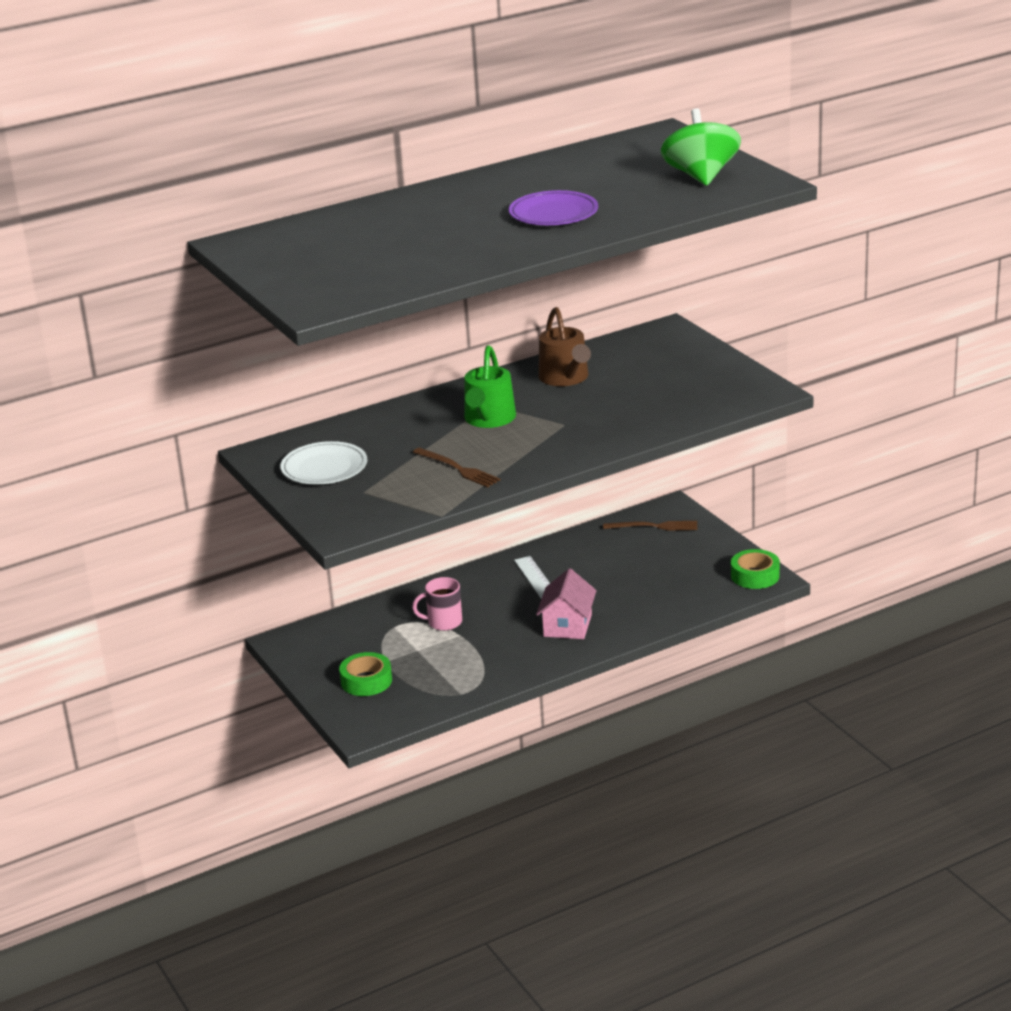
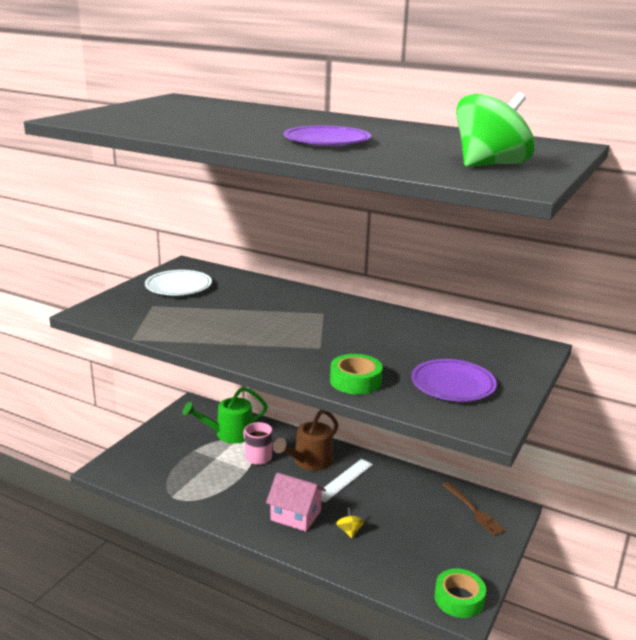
camera: 55 degrees right, 5 degrees down
green tape [339,652,392,696] -> green tape moved to [330,354,383,395]
brown fork [413,448,500,487] -> none
green watering can [464,345,516,428] -> green watering can moved to [183,387,268,443]
pink house [536,568,597,639] -> pink house turned 45 degrees clockwise [266,473,326,532]
brown watering can [538,307,591,386] -> brown watering can moved to [273,410,338,471]
none -> yellow spinning top [336,507,365,538]
none -> purple plate [411,359,497,402]

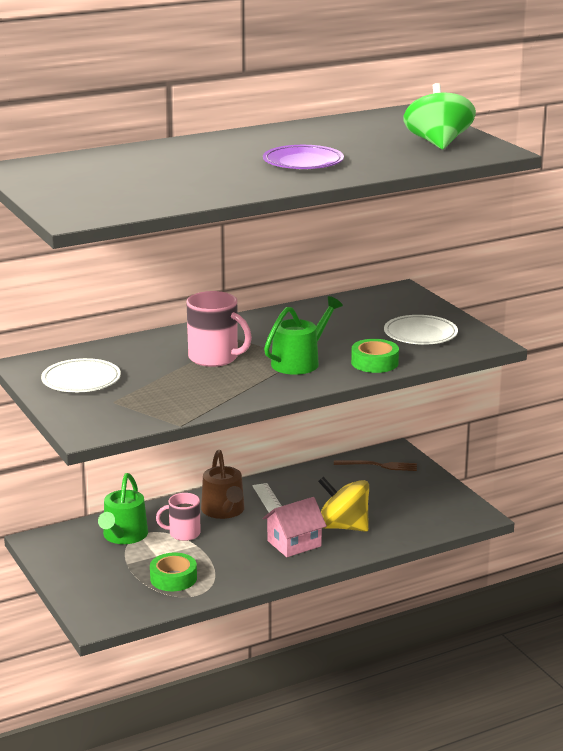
camera: 55 degrees left, 0 degrees up
yellow spinning top [336,507,365,538] -> yellow spinning top [318,477,369,532], size x2.32
purple plate [411,359,497,402] -> white plate [384,315,458,345]
green tape [435,569,486,618] -> green tape moved to [150,553,197,591]
none -> pink mug [186,291,252,367]
none -> green watering can [264,296,343,375]

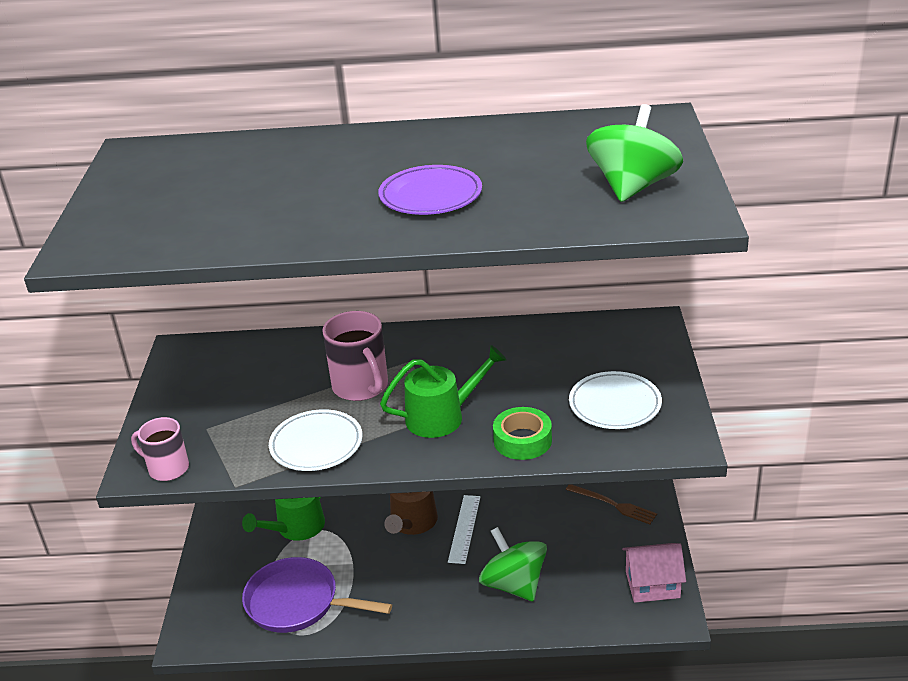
camera: 30 degrees right, 10 degrees up
white plate [41,358,121,393] -> white plate moved to [269,409,362,471]
green tape [150,553,197,591] -> purple pan [242,557,392,633]
pink mug [156,493,201,541] -> pink mug moved to [131,417,189,481]
pink house [263,497,327,557] -> pink house moved to [622,543,686,603]
yellow spinning top [318,477,369,532] -> green spinning top [479,527,547,601]

